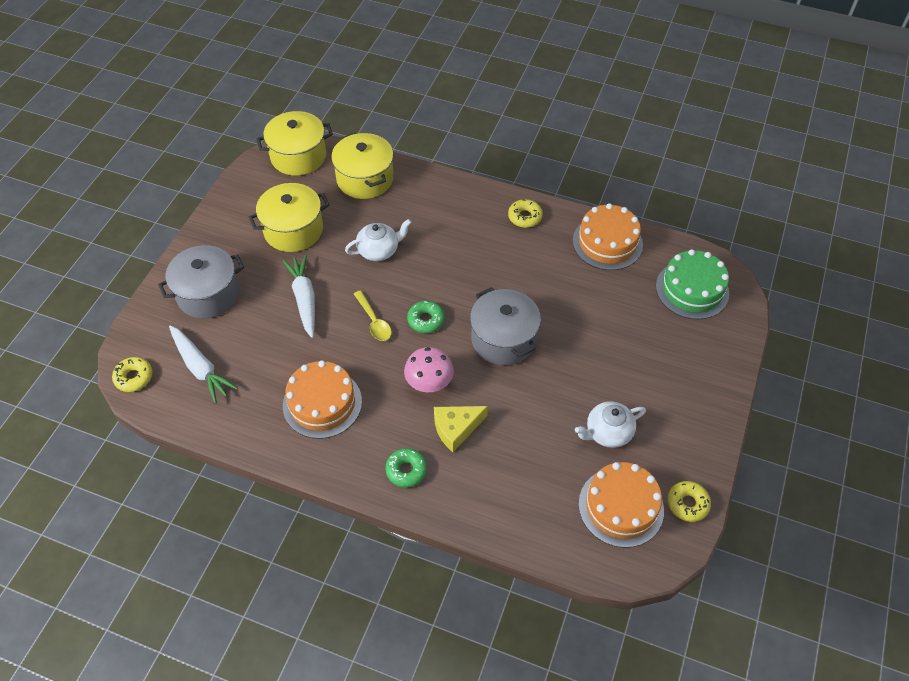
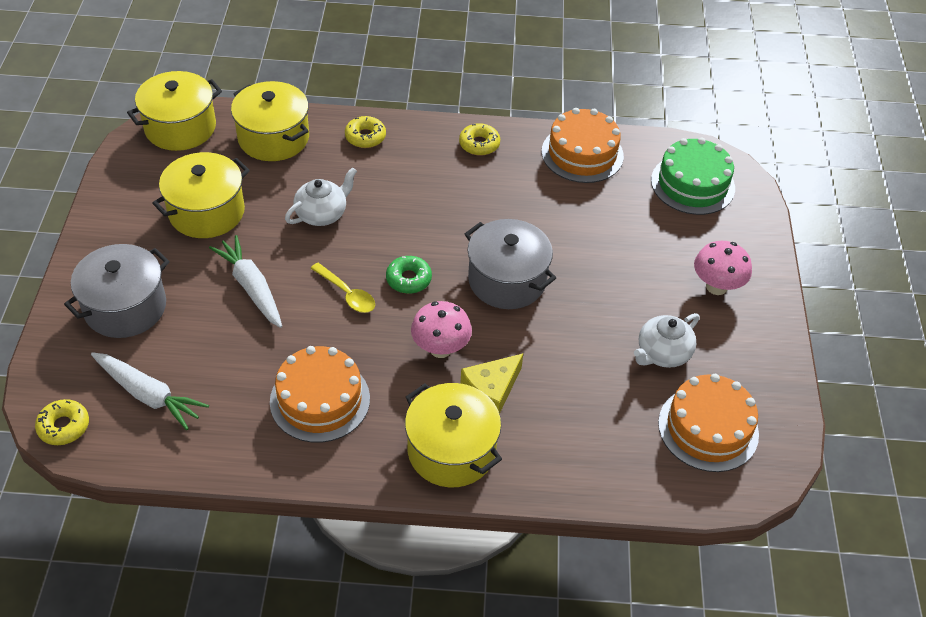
camera: 20 degrees left, 5 degrees down
green donut [385,448,427,488] -> yellow pot [405,383,502,487]
yellow donut [667,481,711,522] -> yellow donut moved to [345,116,386,148]
none -> pink mushroom [694,241,752,295]

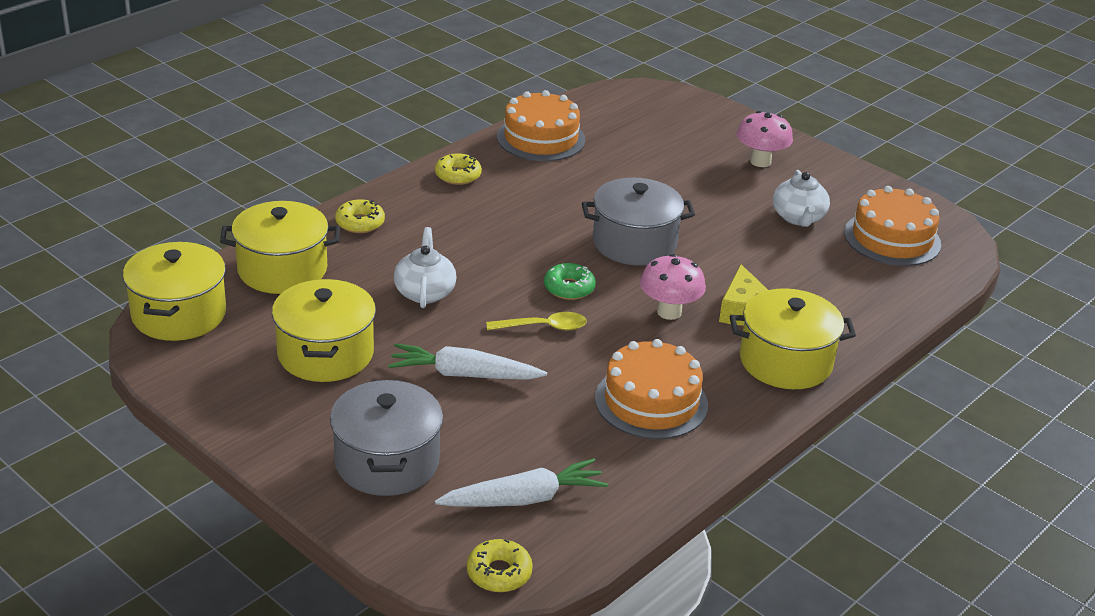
camera: 50 degrees left, 15 degrees down
green cake [651,138,735,215] -> none

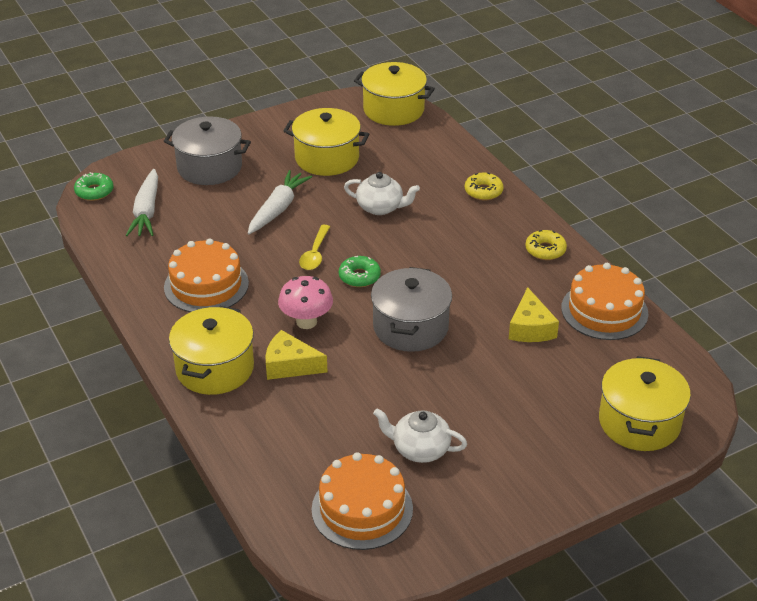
camera: 110 degrees right, 5 degrees up
yellow pot [220,201,340,294] -> yellow pot moved to [599,356,691,451]
yellow donut [467,539,533,592] -> green donut [74,172,114,201]
pink mushroom [737,111,793,167] -> none
none -> yellow cheese [509,287,559,342]

